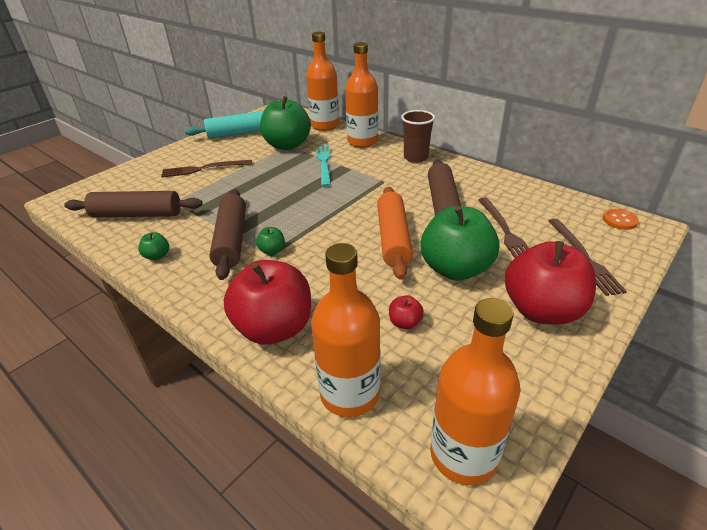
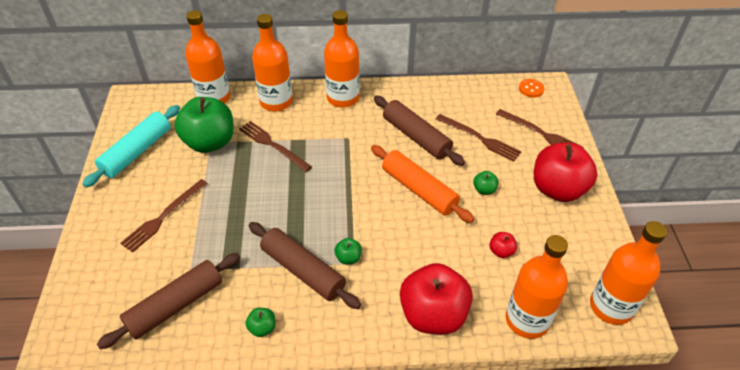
camera: 45 degrees left, 10 degrees up
turquoise fork [316,144,331,187] -> brown fork [239,121,312,172]
brown cup [401,110,435,163] -> orange bottle [324,10,360,108]
green apple [420,206,499,281] -> green apple [473,171,499,195], size x0.41

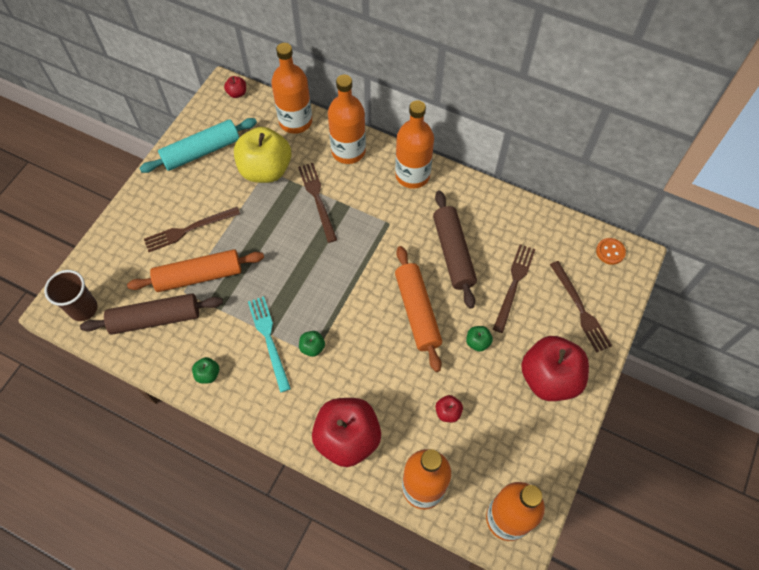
camera: 30 degrees right, 15 degrees up
green apple [174,97,233,153] -> yellow apple [234,127,292,183]
brown rolling pin [249,222,361,309] -> turquoise fork [248,296,291,392]
brown fork [436,114,521,162] -> brown fork turned 135 degrees counterclockwise [493,244,535,333]
none -> brown cup [44,270,97,321]
none -> orange rolling pin [127,249,264,292]
none -> red apple [224,76,246,98]

